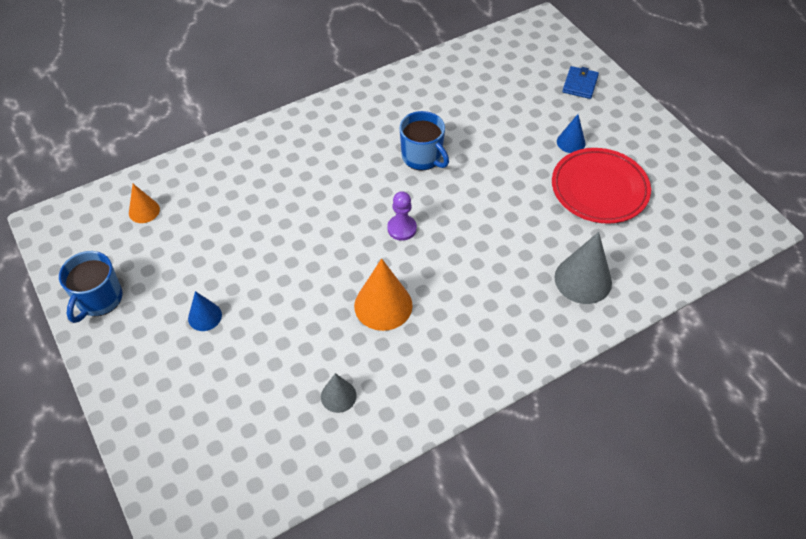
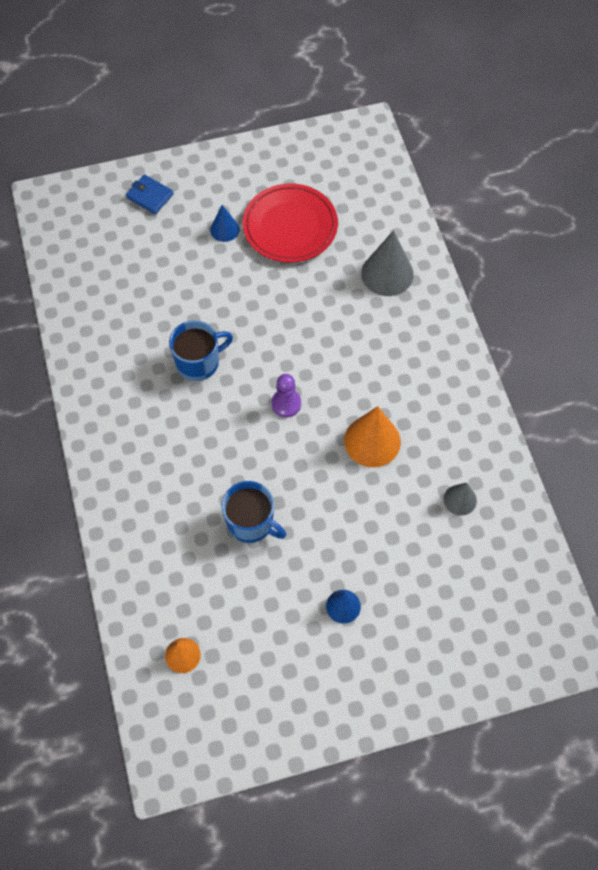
camera: 75 degrees left, 10 degrees up
blue mug [59,251,123,323] -> blue mug moved to [222,481,286,543]

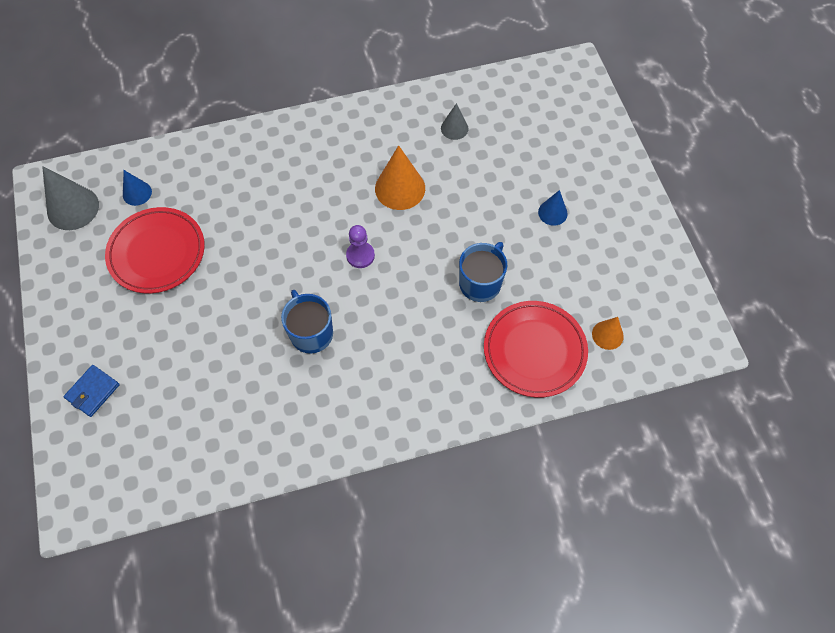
camera: 90 degrees left, 0 degrees up
blue cone [210,205,239,242] -> blue cone moved to [123,170,152,206]
grey cone [361,230,414,296] -> grey cone moved to [42,166,99,230]
none -> red plate [484,301,588,397]

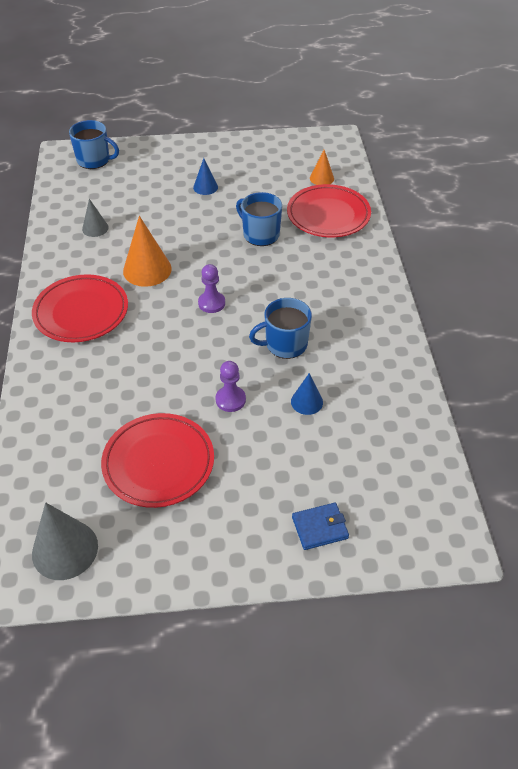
camera: 80 degrees left, 15 degrees down
blue wallet [64,365,120,417] -> blue wallet turned 60 degrees counterclockwise [292,503,349,550]
blue cone [123,170,152,206] -> blue cone moved to [291,373,323,415]
none -> red plate [32,274,128,342]
none -> blue mug [69,120,119,169]
none -> purple pawn [216,361,246,412]

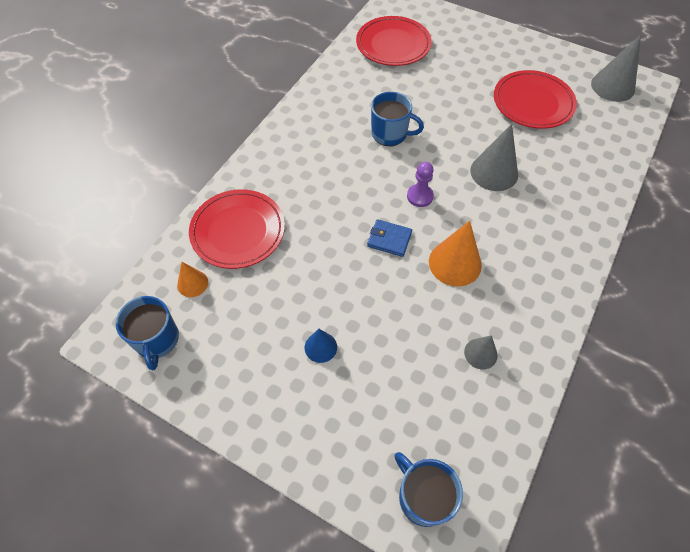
camera: 145 degrees left, 10 degrees up
red plate [32,274,128,342] -> red plate moved to [356,16,432,66]
purple pawn [216,361,246,412] -> none
blue mug [236,192,282,246] -> blue mug moved to [115,296,179,371]
blue cone [291,373,323,415] -> none
blue wallet [292,503,349,550] -> blue wallet moved to [367,219,412,257]
none -> grey cone [470,124,518,191]

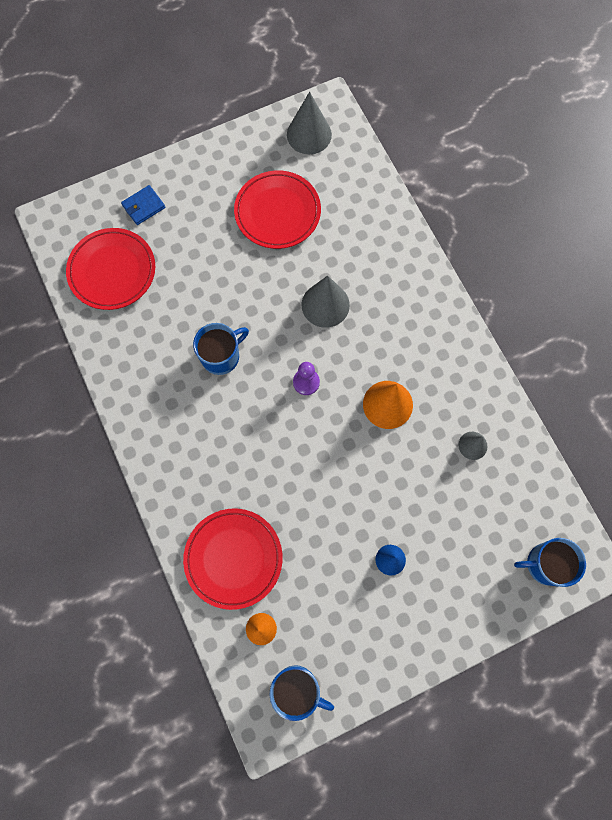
camera: 55 degrees left, 15 degrees up
blue wallet [367,219,412,257] -> blue wallet moved to [121,185,165,225]

